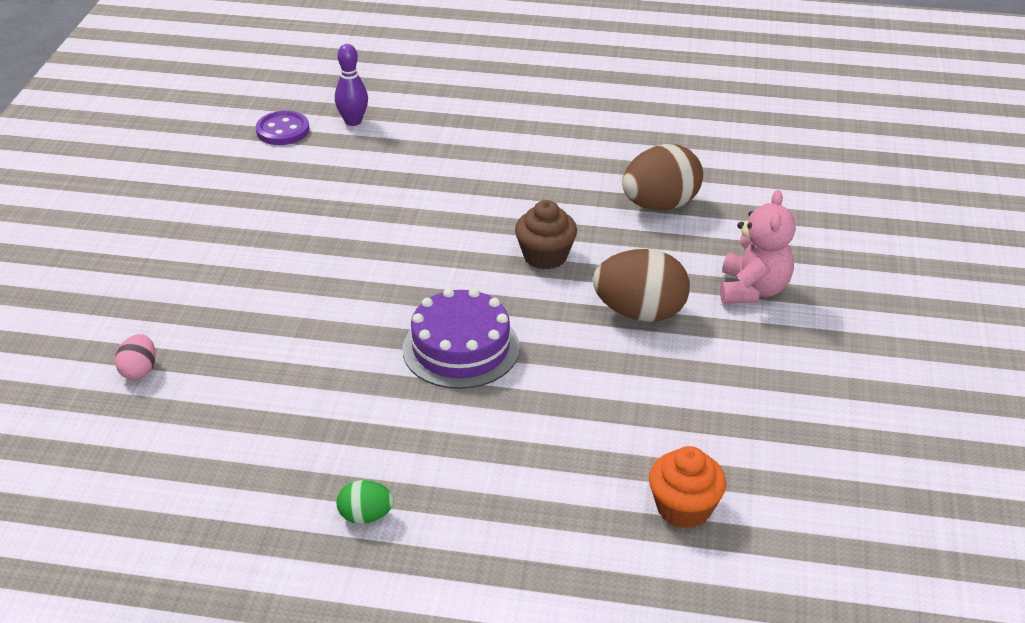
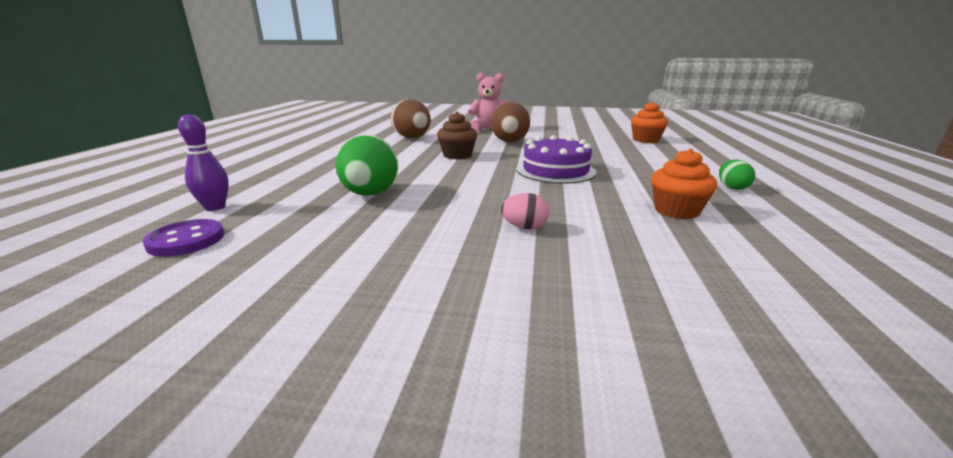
camera: 90 degrees left, 15 degrees down
pink egg [115,334,156,380] -> pink egg moved to [501,193,549,229]
none -> green egg [335,135,398,196]
none -> orange cupcake [651,148,717,219]

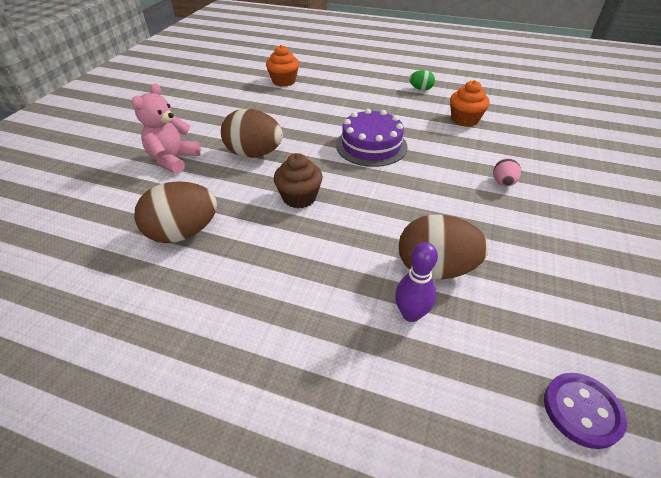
camera: 80 degrees left, 20 degrees up
purple bowling pin [178,114,229,211] -> purple bowling pin moved to [395,242,438,322]
green egg [335,135,398,196] -> brown egg [398,215,489,279]

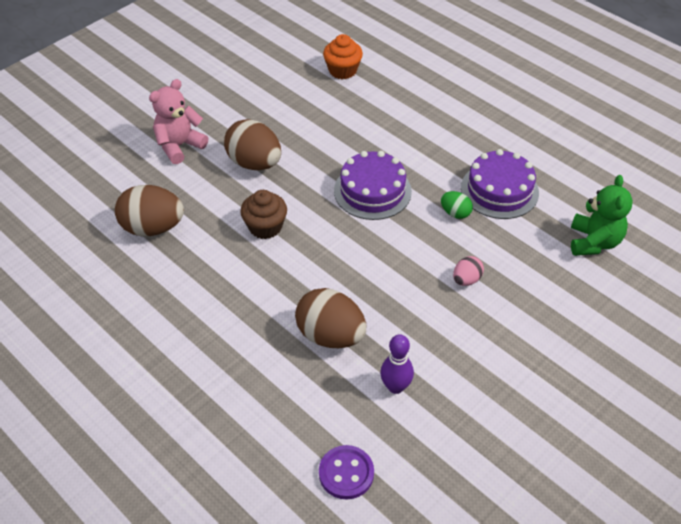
camera: 25 degrees right, 5 degrees up
purple bowling pin [395,242,438,322] -> purple bowling pin moved to [380,334,414,394]
green egg [409,70,435,91] -> green egg moved to [441,191,473,219]
orange cupcake [450,80,490,127] -> purple cake [461,149,539,219]
none -> green teddy bear [571,175,633,256]

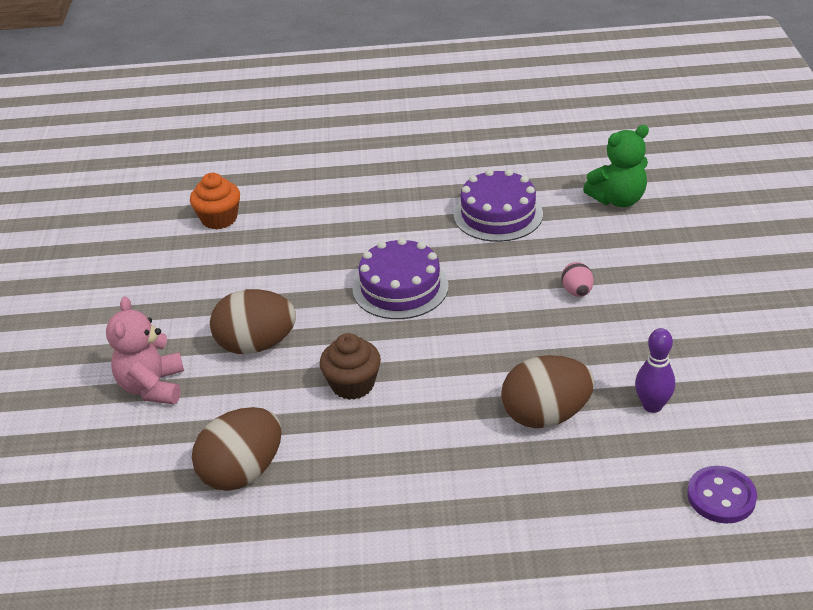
camera: 45 degrees left, 10 degrees down
green egg [441,191,473,219] -> none
green teddy bear [571,175,633,256] -> green teddy bear turned 105 degrees clockwise [583,125,649,207]

